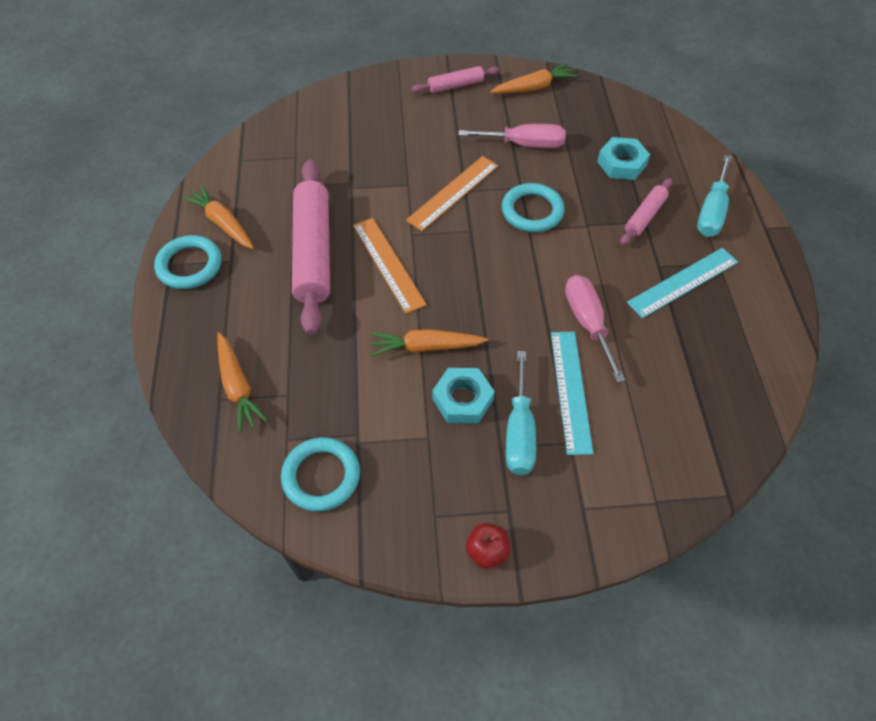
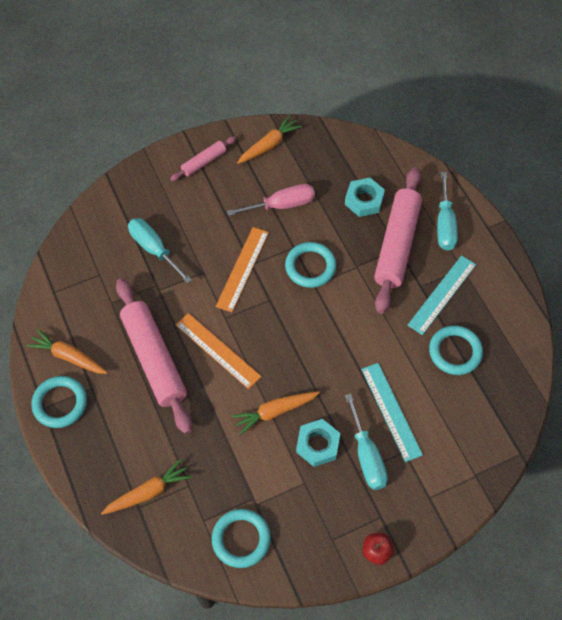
camera: 20 degrees left, 5 degrees up
orange carrot [217,332,268,433] -> orange carrot turned 75 degrees counterclockwise [101,458,192,515]
pink screwdriver [565,275,625,383] -> none
pink rolling pin [620,178,672,245] -> pink rolling pin [374,167,422,314], size x2.02
none -> turquoise screwdriver [128,218,192,284]
none -> turquoise ring [429,325,483,375]

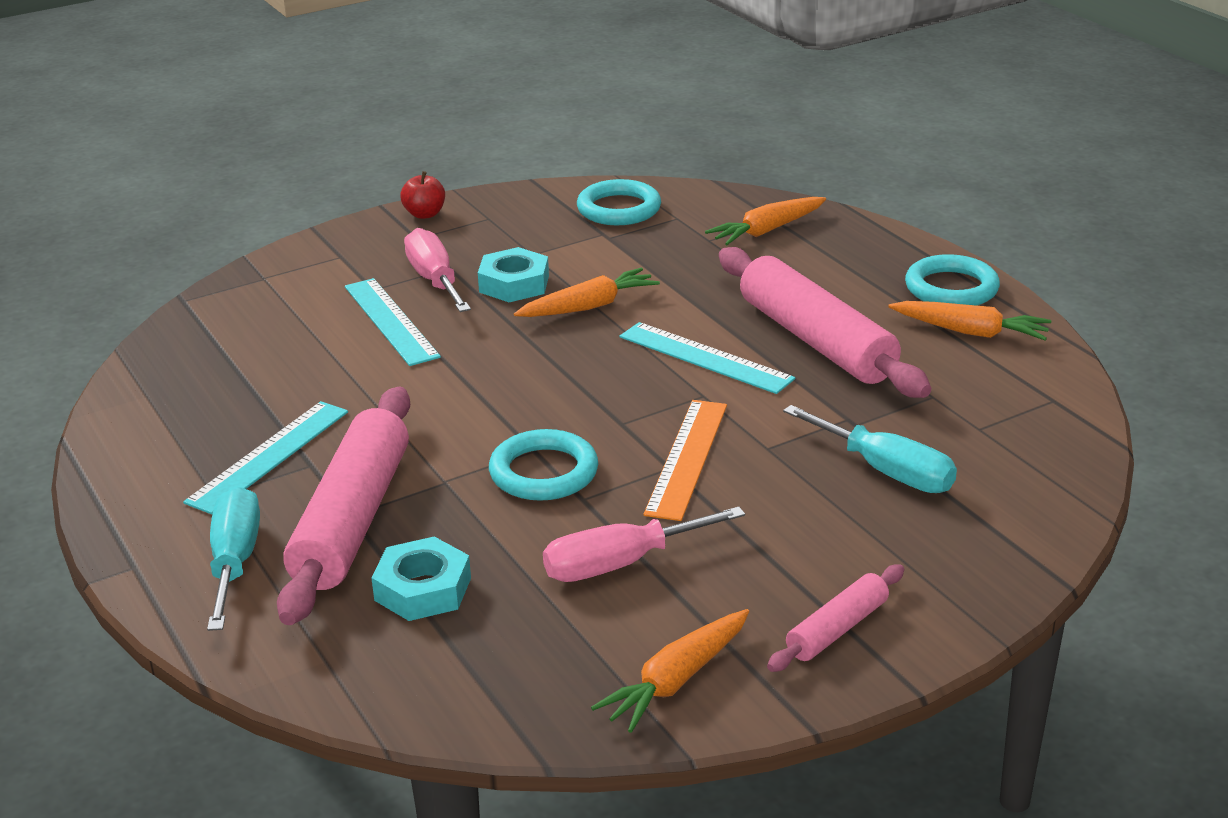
camera: 175 degrees right, 30 degrees down
orange ruler [176,313,261,389] -> turquoise ruler [620,322,795,394]
turquoise screwdriver [345,394,388,490] -> pink screwdriver [404,228,471,312]
turquoise ring [429,325,483,375] -> none

